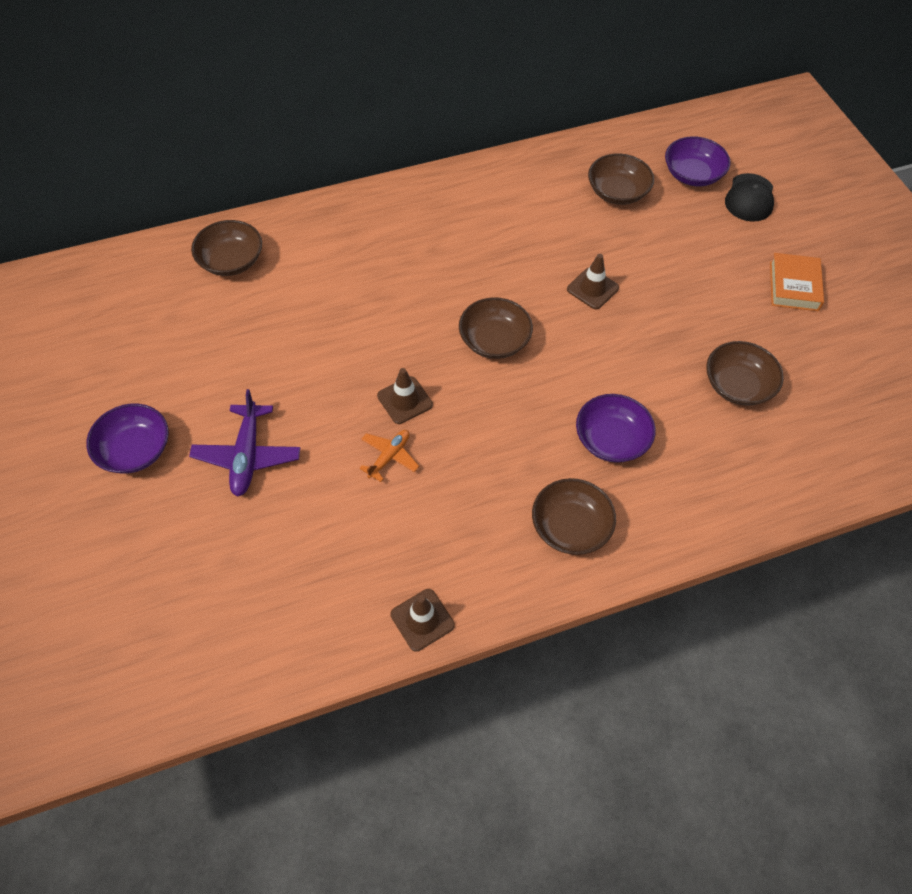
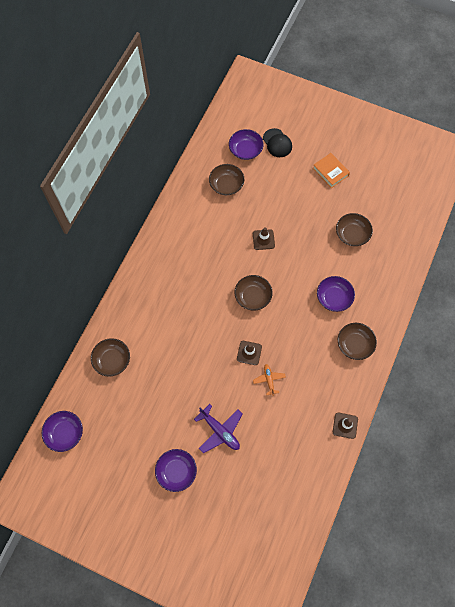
camera: 45 degrees left, 10 degrees up
none -> purple bowl [42,411,83,452]

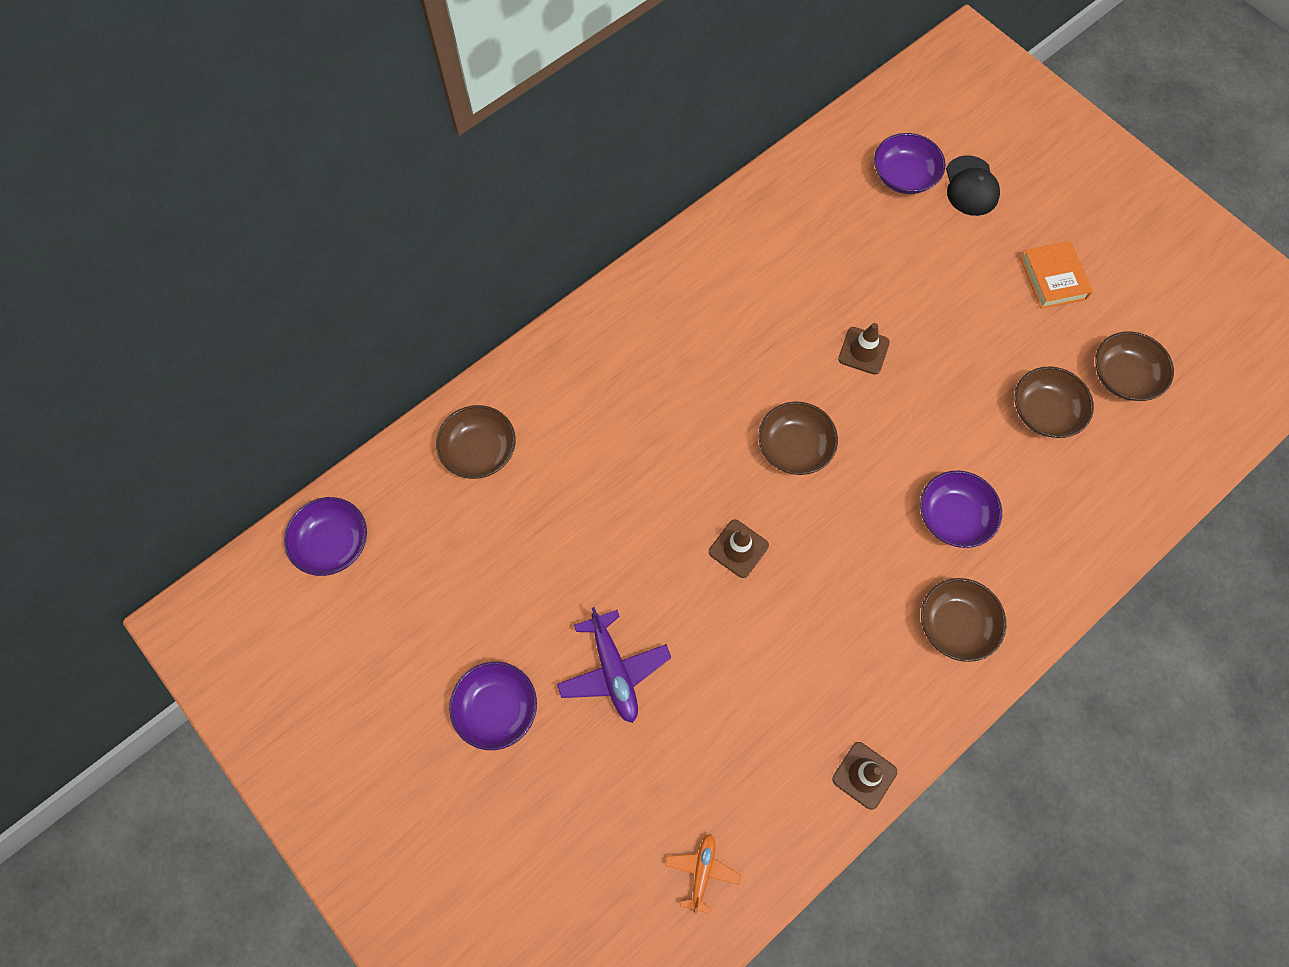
camera: 25 degrees right, 0 degrees up
brown bowl [209,164,244,195] -> brown bowl moved to [1095,331,1174,401]
orange plane [253,364,286,396] -> orange plane moved to [665,834,741,914]

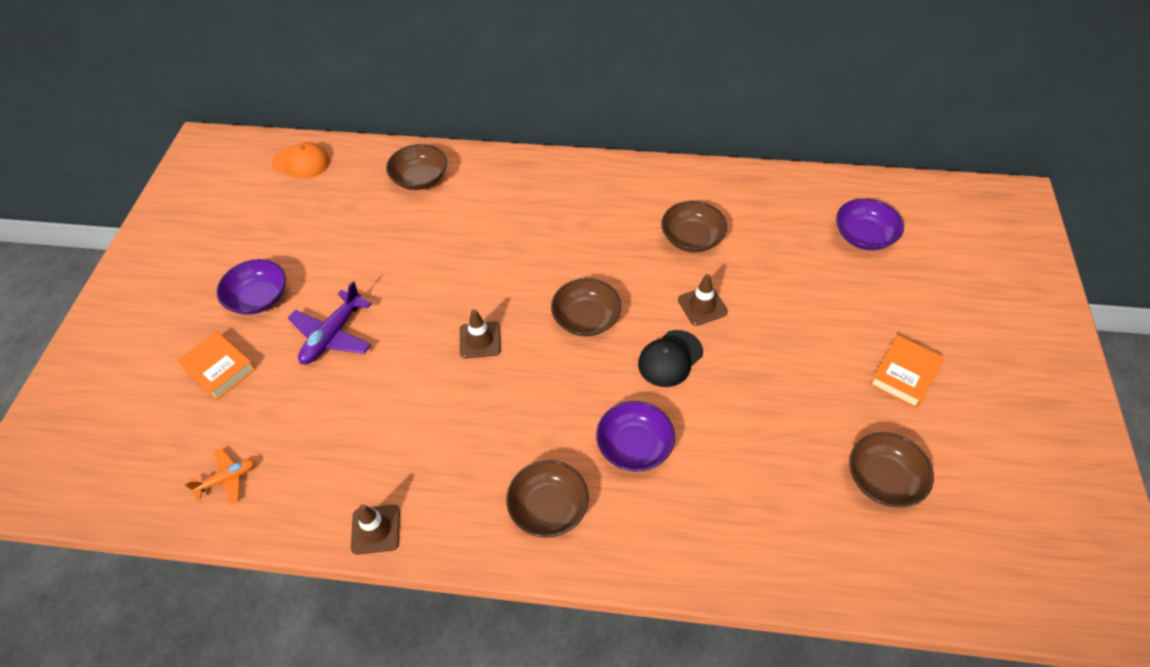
camera: 50 degrees right, 15 degrees down
purple bowl [284,497,367,576] -> orange cap [272,142,330,179]
black cap [946,155,1000,216] -> black cap moved to [638,330,703,387]
brown bowl [1015,366,1094,438] -> brown bowl moved to [661,201,727,252]
none -> orange book [177,331,256,400]

